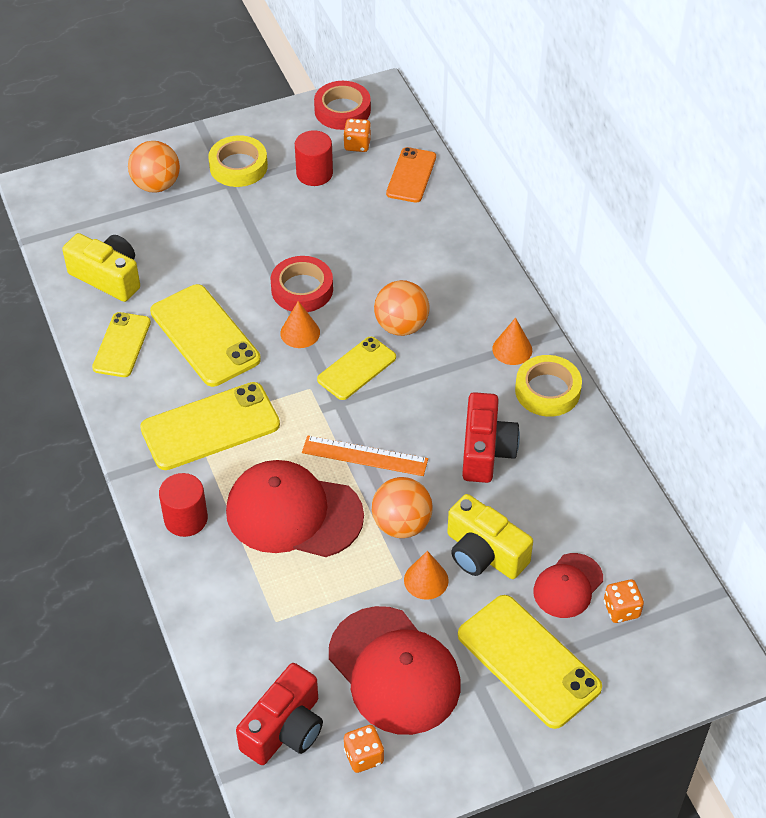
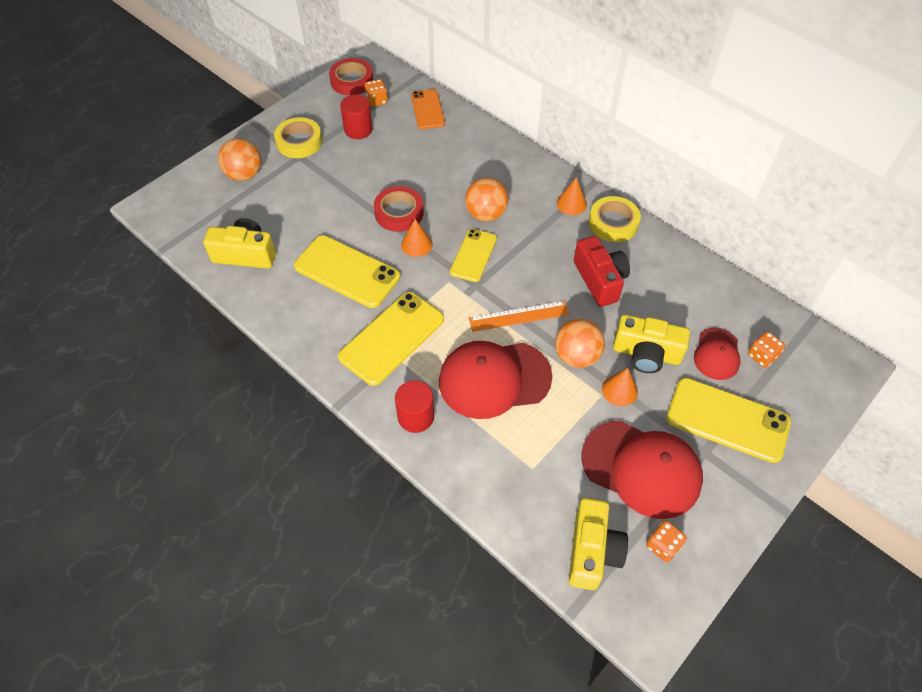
camera: 25 degrees left, 5 degrees up
yellow phone [92,312,151,377] -> none
red camera [236,663,323,765] -> yellow camera [569,498,628,590]

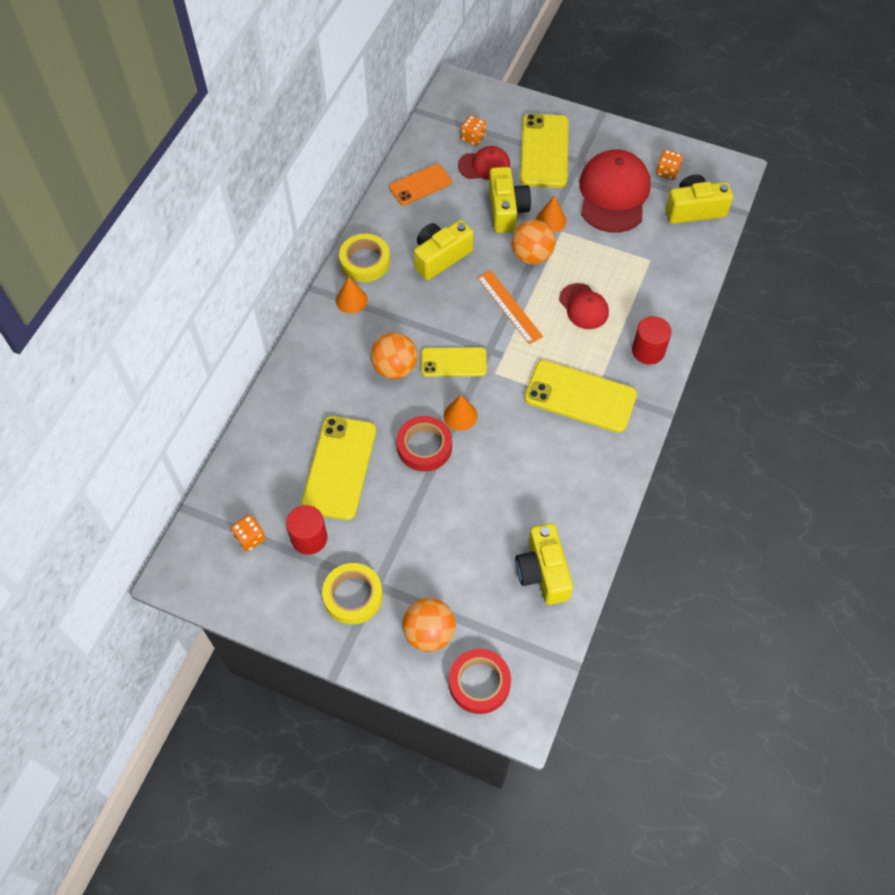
camera: 110 degrees left, 5 degrees up
yellow phone [294,235,400,308] -> yellow phone moved to [301,416,376,520]
red tape [329,58,373,95] -> red tape moved to [449,649,511,714]
orange phone [411,89,445,129] -> orange phone moved to [389,164,452,205]
red cap [439,341,552,419] -> red cap [559,283,609,329], size x0.55
red camera [574,236,630,307] -> yellow camera [414,220,474,280]

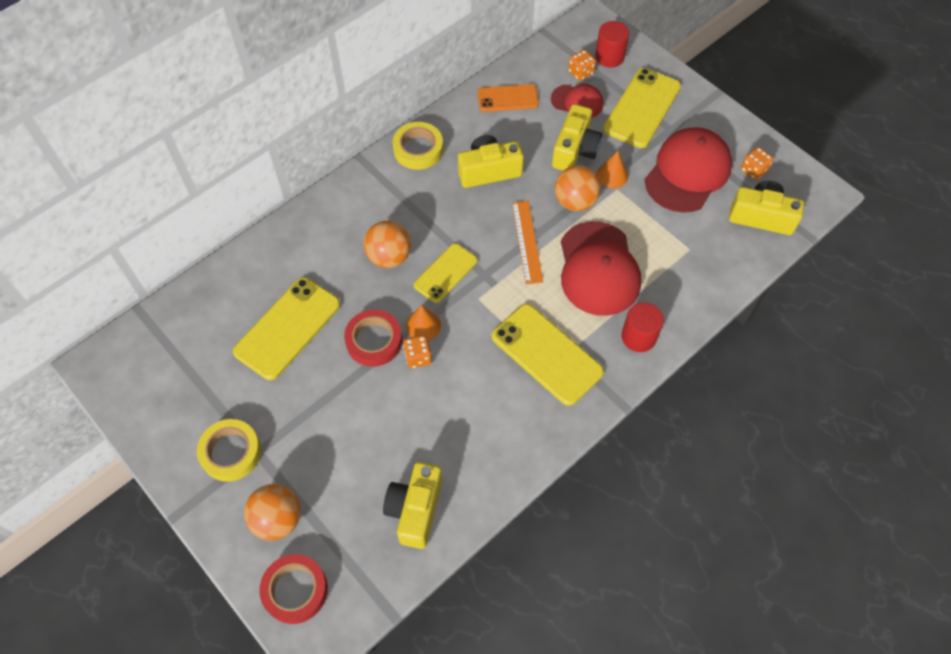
camera: 25 degrees right, 0 degrees up
orange dice [231,515,265,551] -> orange dice moved to [403,335,432,368]
red cylinder [286,505,327,555] -> red cylinder moved to [595,21,629,67]
orange cone [336,277,368,314] -> none
yellow phone [421,347,487,377] -> yellow phone turned 75 degrees counterclockwise [414,243,478,303]
red cap [559,283,609,329] -> red cap [561,221,641,316], size x1.82

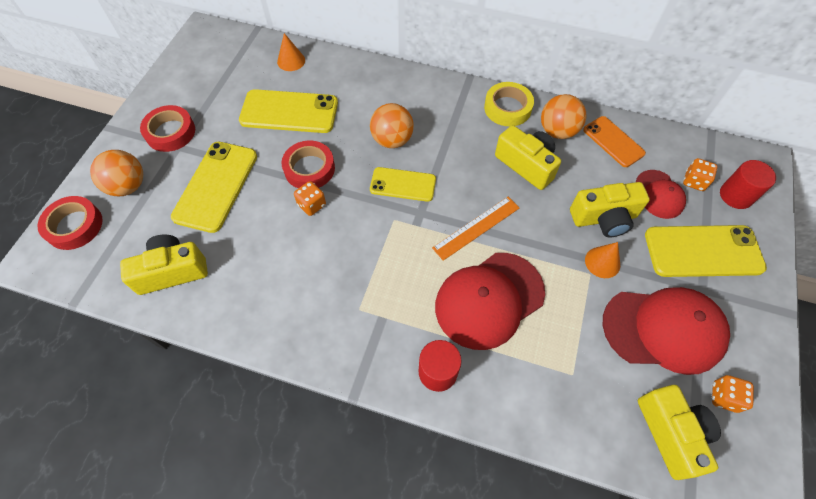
camera: 60 degrees right, 0 degrees up
yellow tape [197,419,261,482] -> red tape [140,105,195,152]
orange cone [406,305,441,341] -> orange cone moved to [277,33,305,71]
yellow phone [492,304,604,406] -> yellow phone moved to [171,142,257,233]
orange ball [555,165,601,211] -> orange ball moved to [541,94,586,139]

